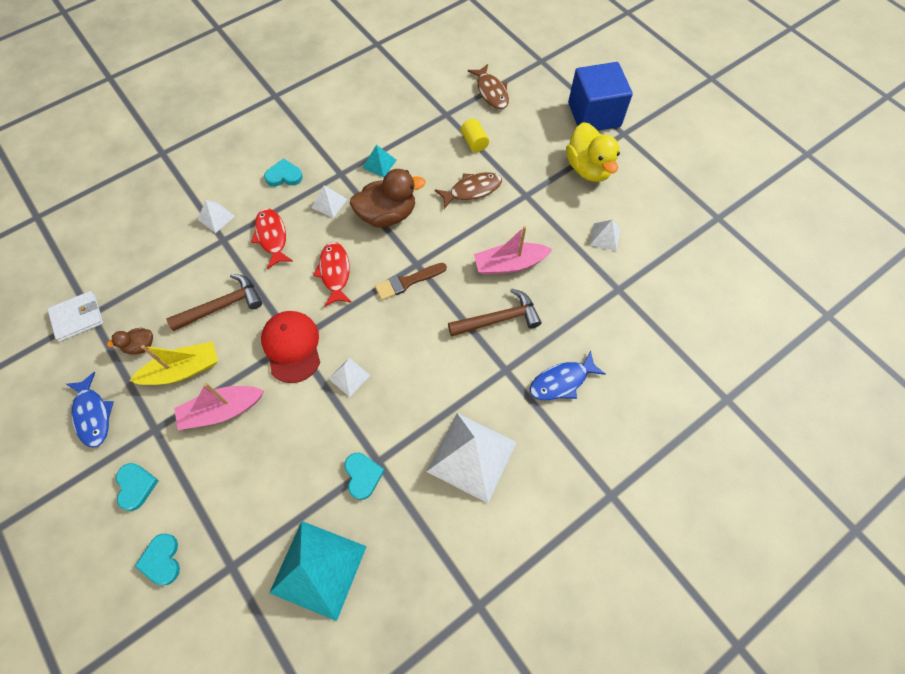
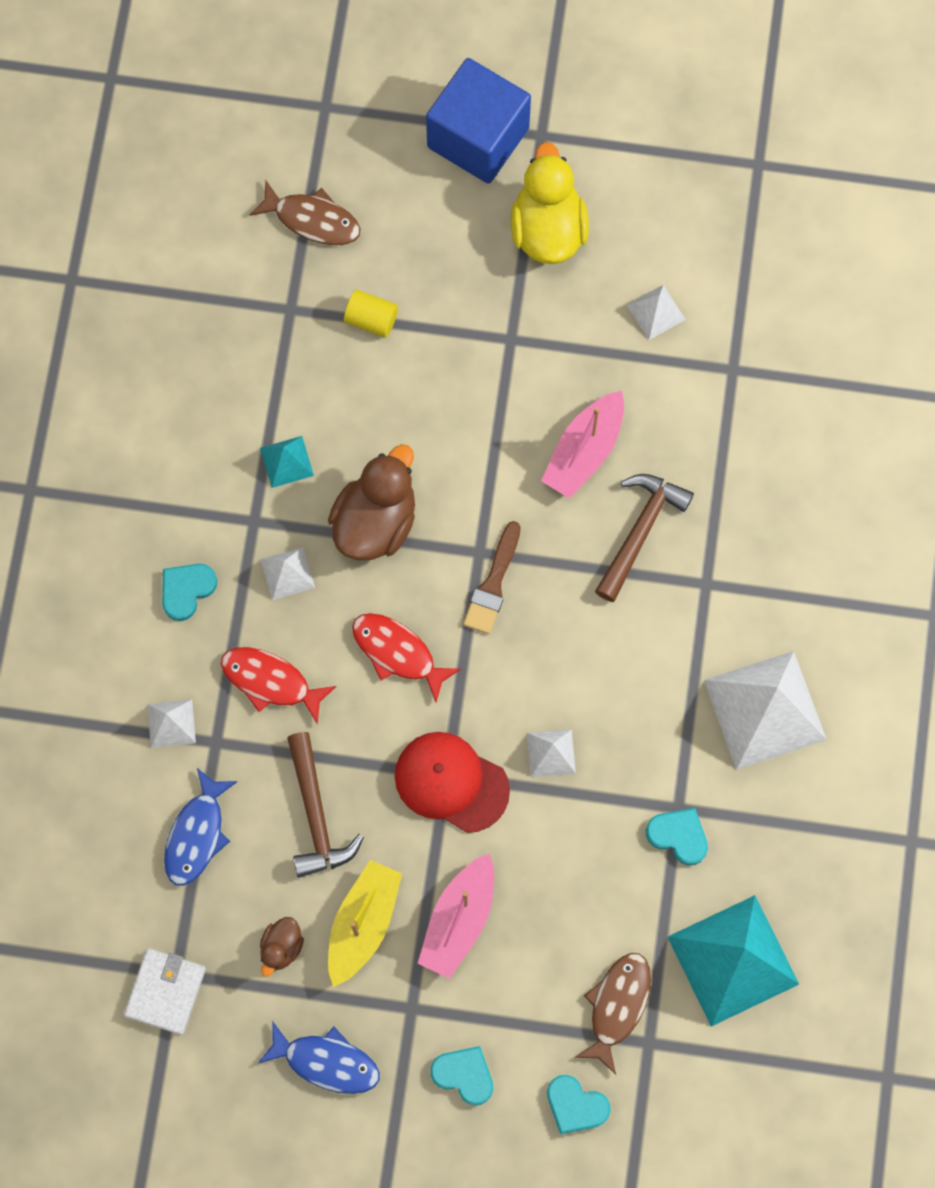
camera: 45 degrees left, 10 degrees up
brown hammer [166,274,262,331] -> brown hammer turned 150 degrees clockwise [287,732,364,878]
brown fish [435,172,502,209] -> brown fish moved to [574,953,651,1074]
blue fish [529,350,606,400] -> blue fish moved to [164,768,238,886]
yellow duck [566,122,620,182] -> yellow duck turned 120 degrees counterclockwise [511,142,589,264]

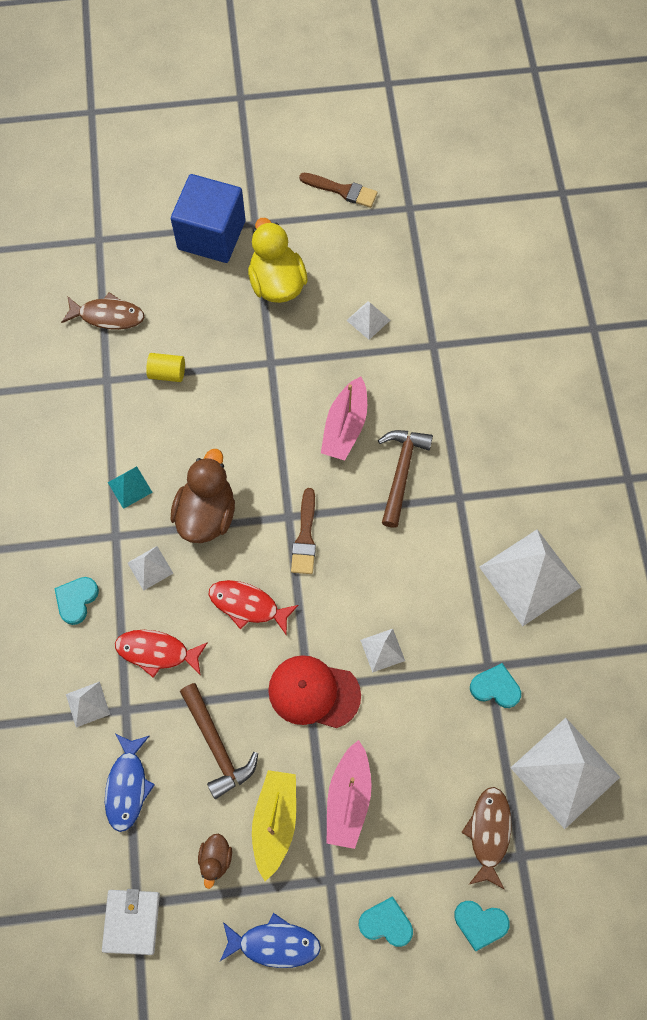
camera: 15 degrees left, 5 degrees down
turquoise pyramid [668,895,799,1027] -> white pyramid [510,718,620,829]
none -> brown brush [299,173,378,208]

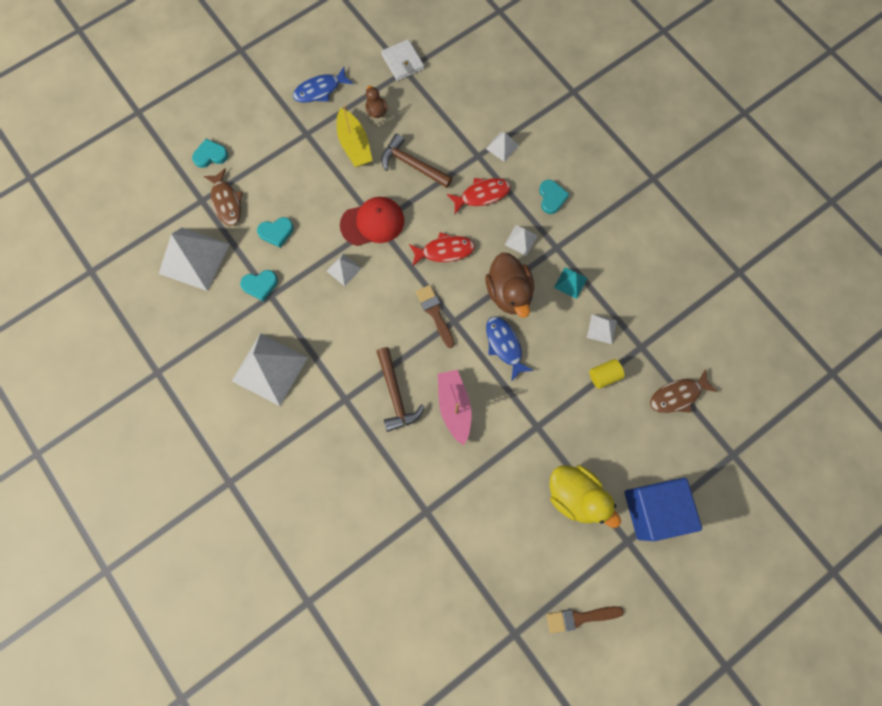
camera: 150 degrees right, 5 degrees up
blue fish [105,734,155,832] -> blue fish moved to [486,316,534,381]
pink boat [327,740,371,849] -> none
white pyramid [346,301,390,340] -> white pyramid moved to [587,314,617,344]
turquoise heart [359,896,413,947] -> turquoise heart moved to [257,217,294,248]

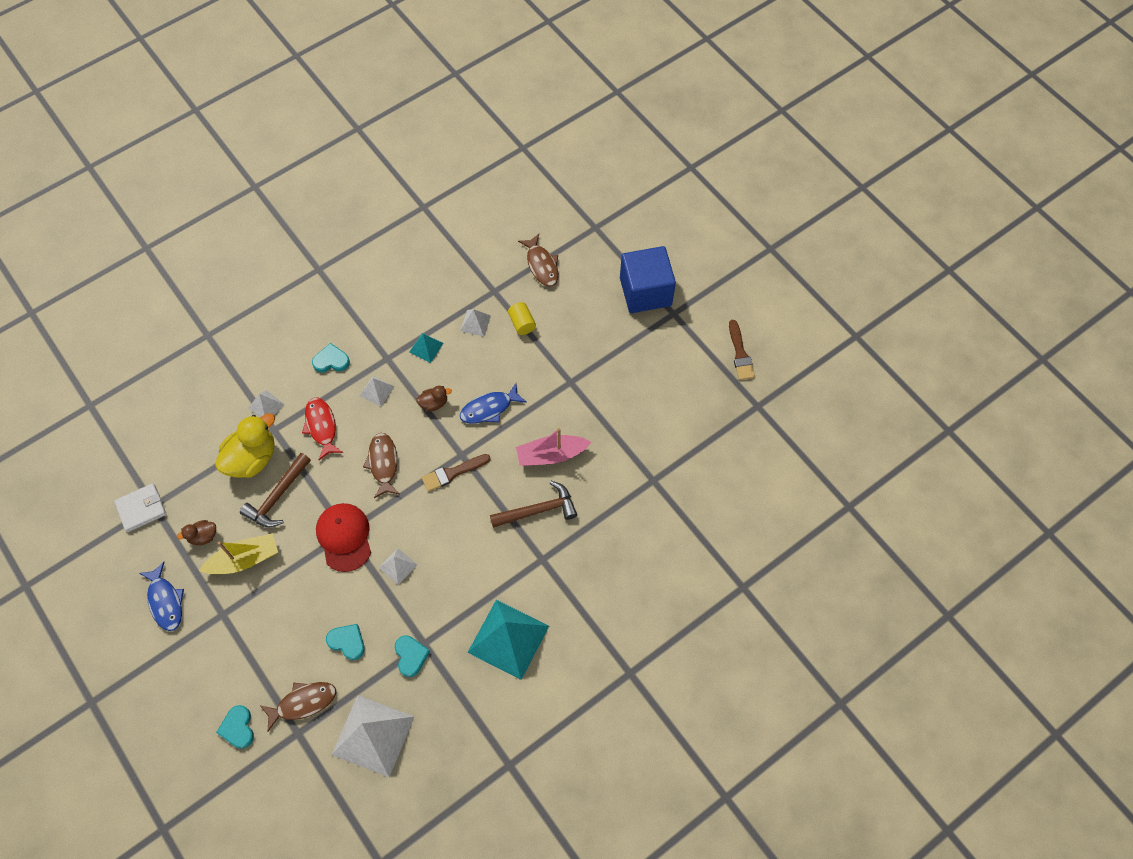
camera: 90 degrees left, 10 degrees down
white pyramid [232,333,308,406] -> turquoise pyramid [467,600,549,680]
turquoise heart [257,217,294,248] -> turquoise heart turned 45 degrees counterclockwise [326,624,365,660]
red fish [409,232,475,266] -> brown fish [363,433,399,498]
brown duck [485,252,534,318] -> brown duck [416,386,452,411], size x0.49
yellow duck [550,465,621,528] -> yellow duck moved to [215,413,275,478]

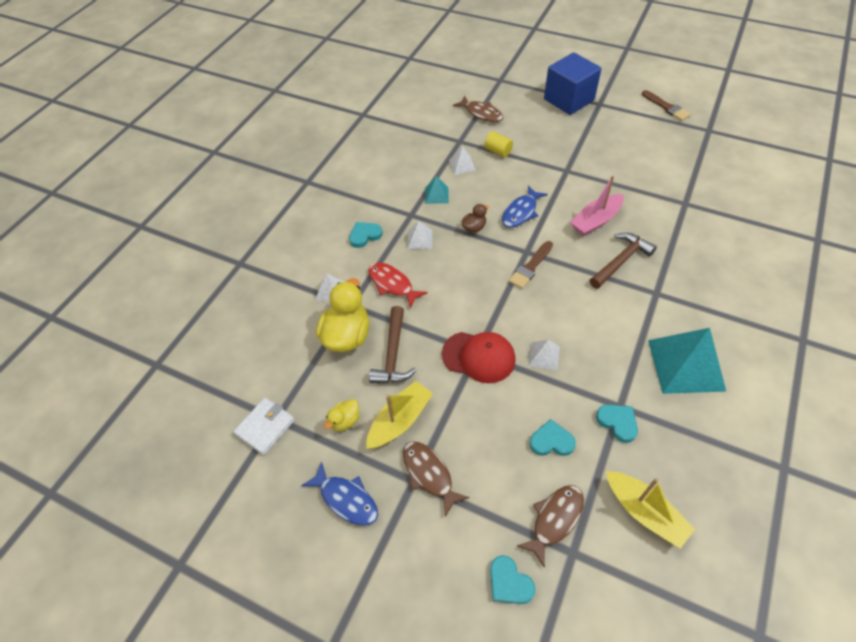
camera: 25 degrees left, 10 degrees down
brown duck [177,520,216,545] -> yellow duck [324,399,359,431]
red cap [316,503,371,572] -> red cap turned 150 degrees clockwise [442,332,516,383]
white pyramid [332,695,415,777] -> yellow boat [606,471,695,549]
brown fish [363,433,399,498] -> brown fish moved to [403,441,470,517]

